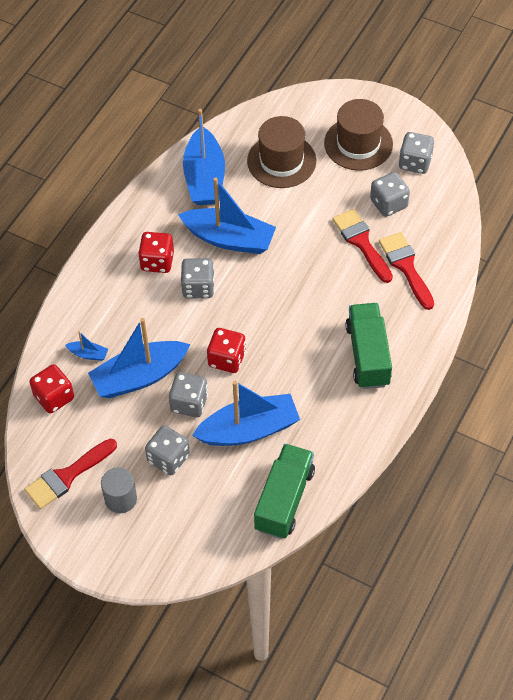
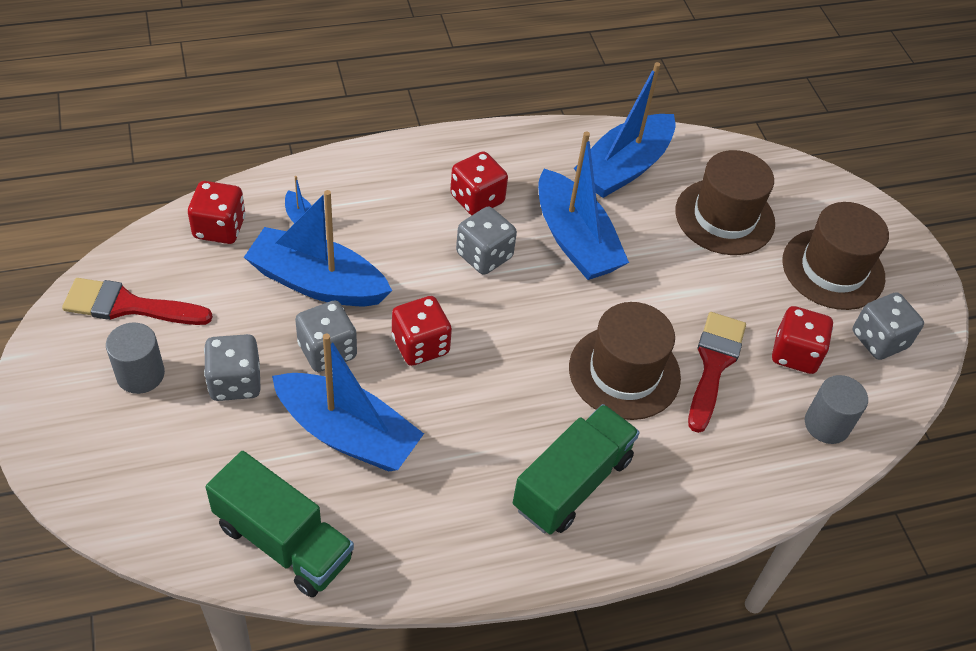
camera: 40 degrees right, 5 degrees down
green truck [254,444,315,539] -> green truck turned 60 degrees clockwise [206,451,354,597]
grey dice [370,172,410,217] -> red dice [772,306,833,374]
red brush [379,232,434,310] -> none
none -> brown hat [569,302,681,420]
none -> grey cylinder [805,375,868,444]

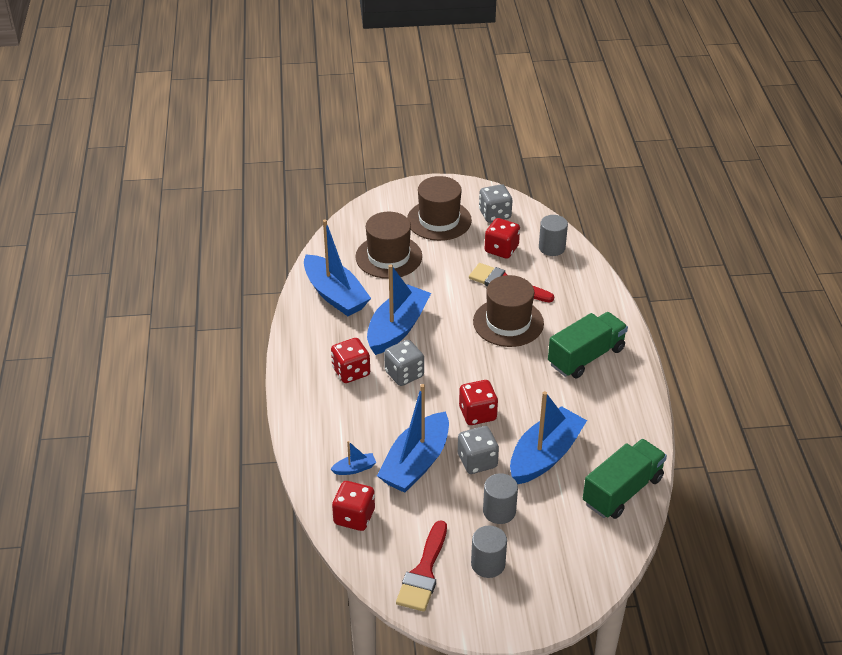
camera: 75 degrees left, 10 degrees down
grey dice [204,334,261,401] -> grey cylinder [483,473,518,524]
green truck [513,404,640,535] -> green truck turned 90 degrees clockwise [548,312,628,378]
blue boat [538,132,629,280] -> blue boat turned 45 degrees counterclockwise [367,264,431,355]

